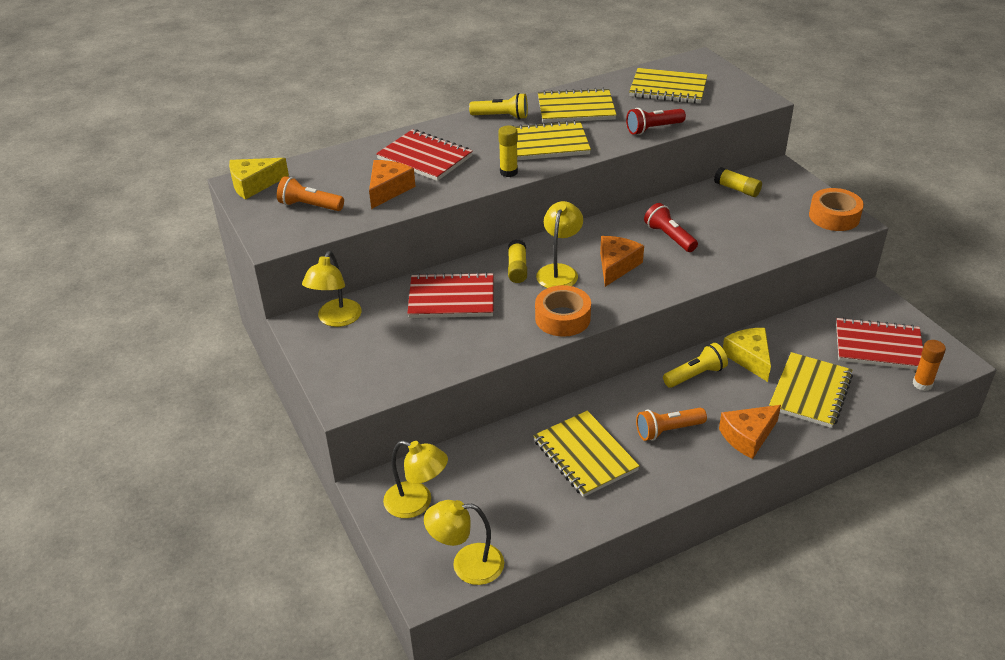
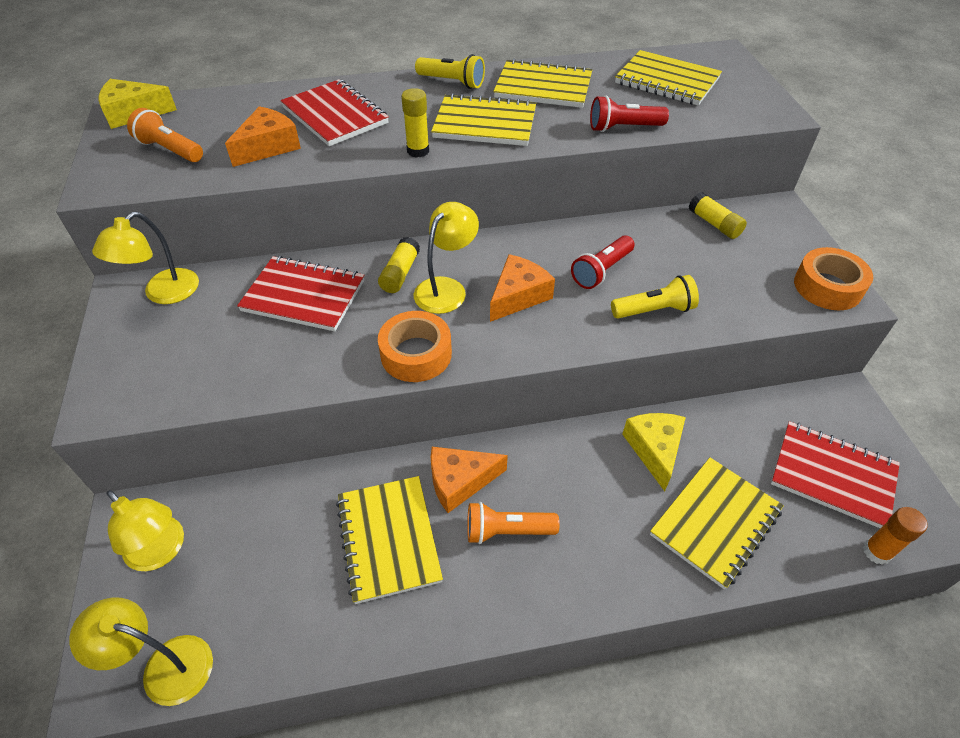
camera: 15 degrees right, 10 degrees up
red flashlight [644,203,698,252] -> red flashlight turned 120 degrees counterclockwise [571,235,635,289]
yellow flashlight [663,343,728,388] -> yellow flashlight moved to [611,275,699,319]
orange cheese [719,405,781,459] -> orange cheese moved to [431,447,508,513]

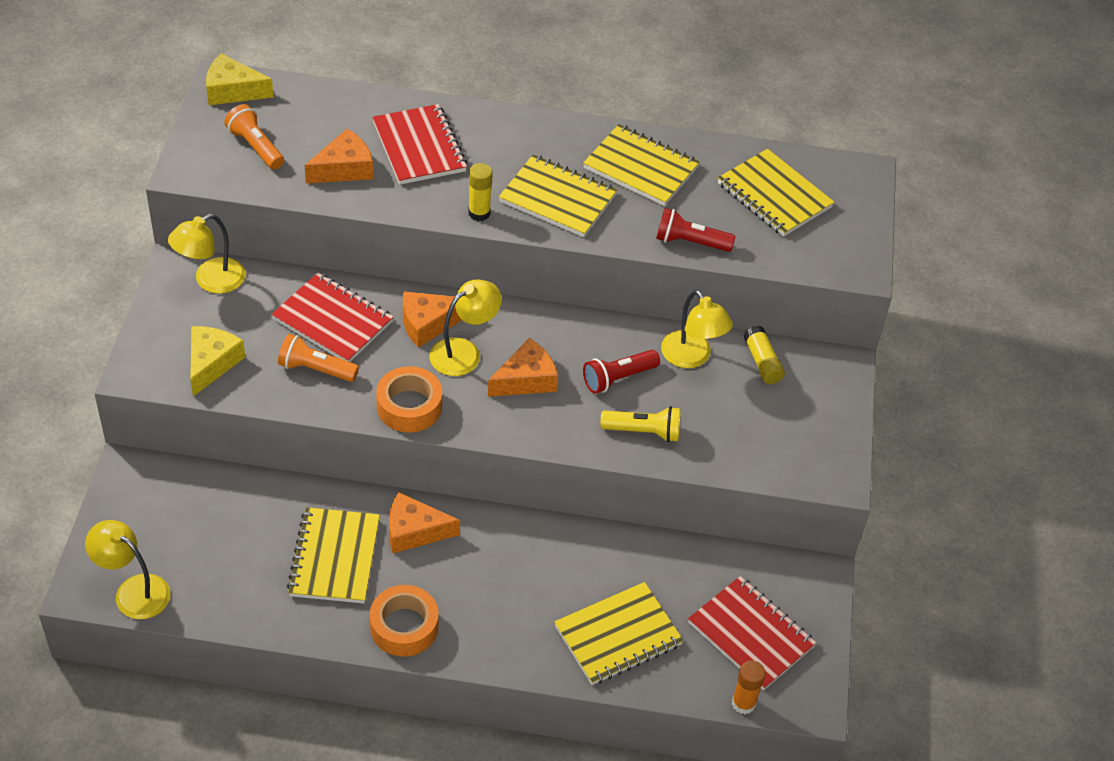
camera: 15 degrees right, 0 degrees up
yellow lamp [107,490,184,571] -> yellow lamp moved to [661,290,733,368]
yellow glue stick [378,237,420,293] -> orange cheese [403,291,462,348]
yellow flashlight [415,54,485,89] -> none
orange flashlight [467,502,560,544] -> orange flashlight moved to [278,334,359,382]
yellow cheese [622,413,686,491] -> yellow cheese moved to [190,326,245,396]
orange tape [794,247,873,310] -> orange tape moved to [370,585,439,657]

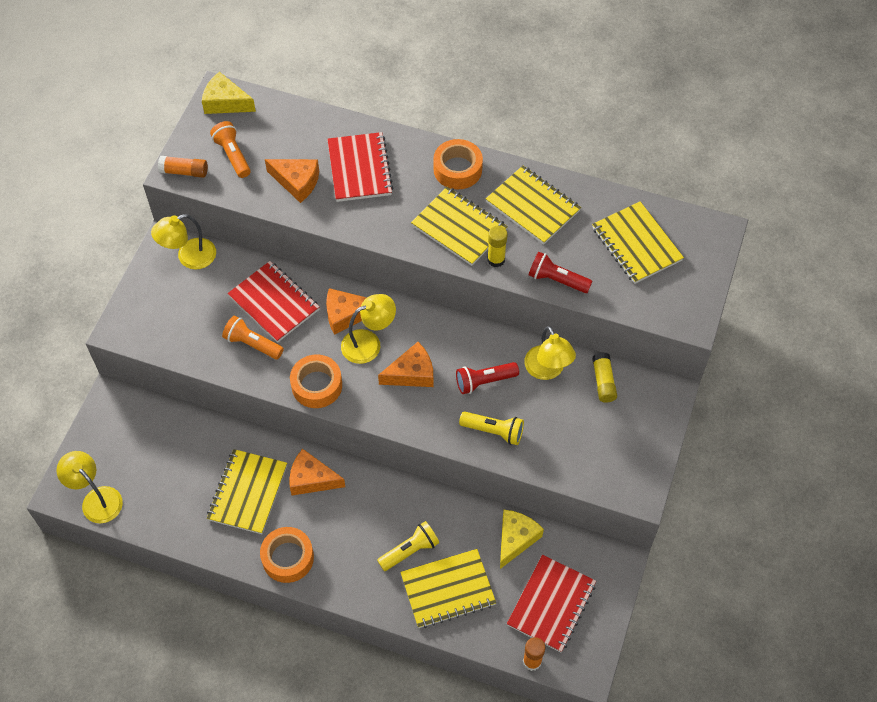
camera: 15 degrees right, 10 degrees up
yellow cheese [190,326,245,396] -> yellow cheese moved to [500,510,544,569]
orange cheese [305,129,373,183] -> orange cheese turned 45 degrees clockwise [265,159,319,203]
yellow glue stick [468,163,493,221] -> yellow glue stick moved to [487,226,508,268]
red notebook [688,576,817,690] -> red notebook turned 60 degrees clockwise [507,555,596,652]
none -> orange glue stick [158,156,208,178]
none -> yellow flashlight [377,521,439,571]
none -> orange tape [433,139,483,189]

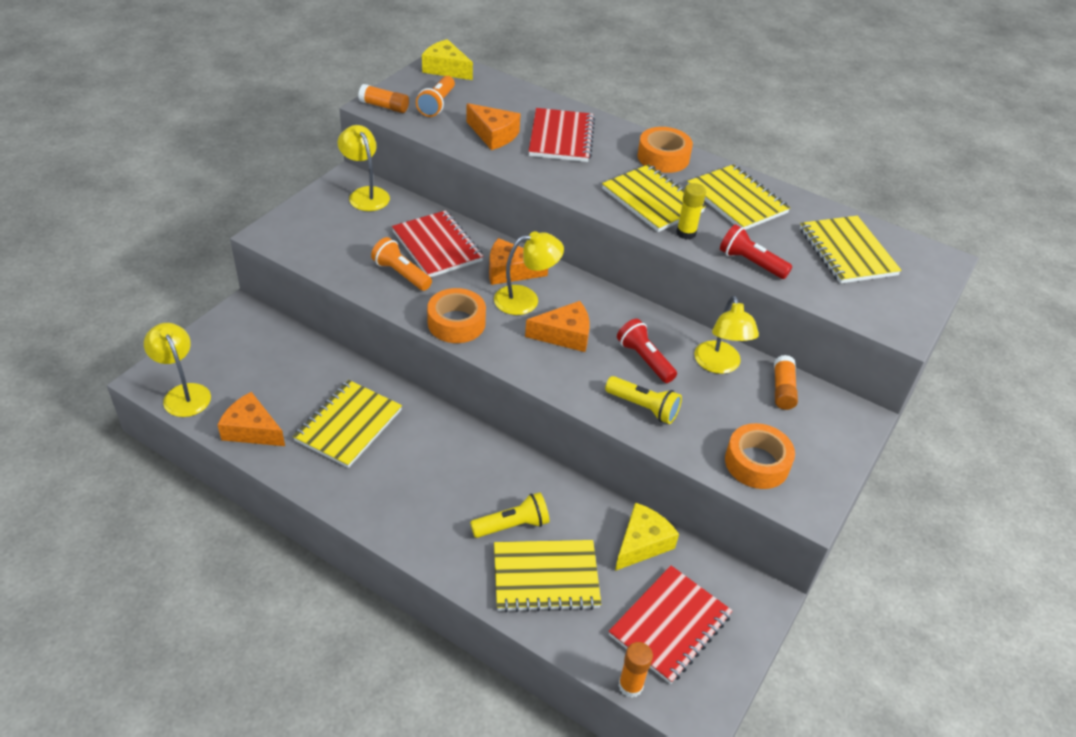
camera: 10 degrees right, 15 degrees down
yellow lamp [151,214,216,270] -> yellow lamp turned 75 degrees clockwise [338,125,390,211]
orange flashlight [210,121,251,178] -> orange flashlight turned 150 degrees counterclockwise [416,76,455,117]
orange tape [260,527,314,583] -> orange tape moved to [725,423,795,489]
orange cheese [289,449,345,495] -> orange cheese moved to [217,392,285,446]
red flashlight [456,362,519,394] -> red flashlight turned 60 degrees clockwise [617,319,677,383]
yellow glue stick [592,352,617,403] -> orange glue stick [774,355,798,410]

